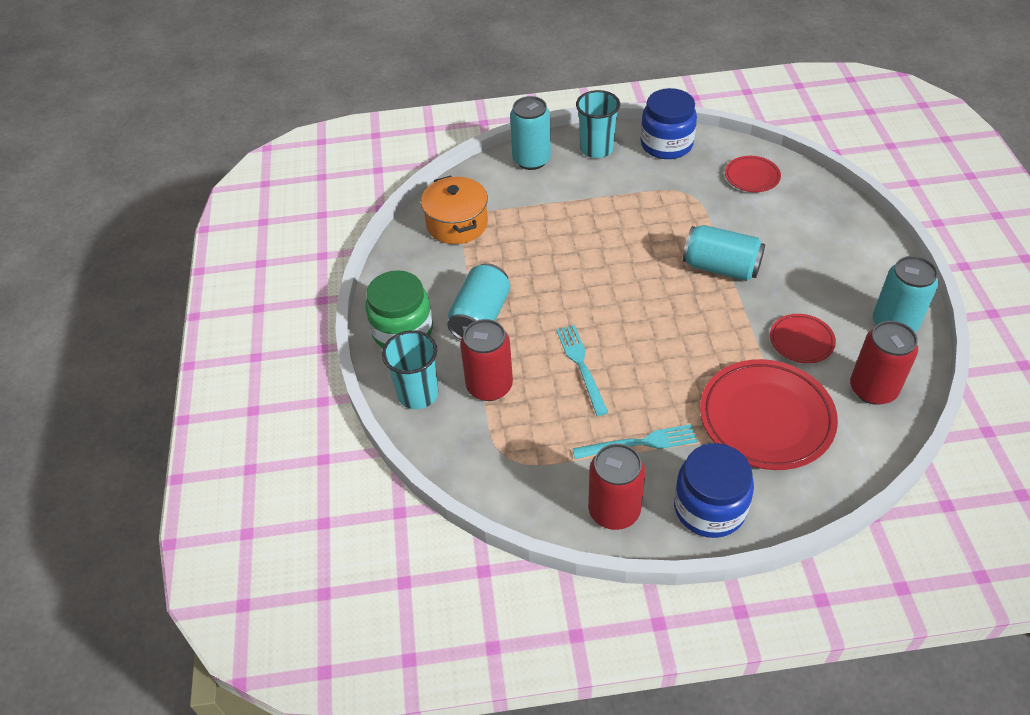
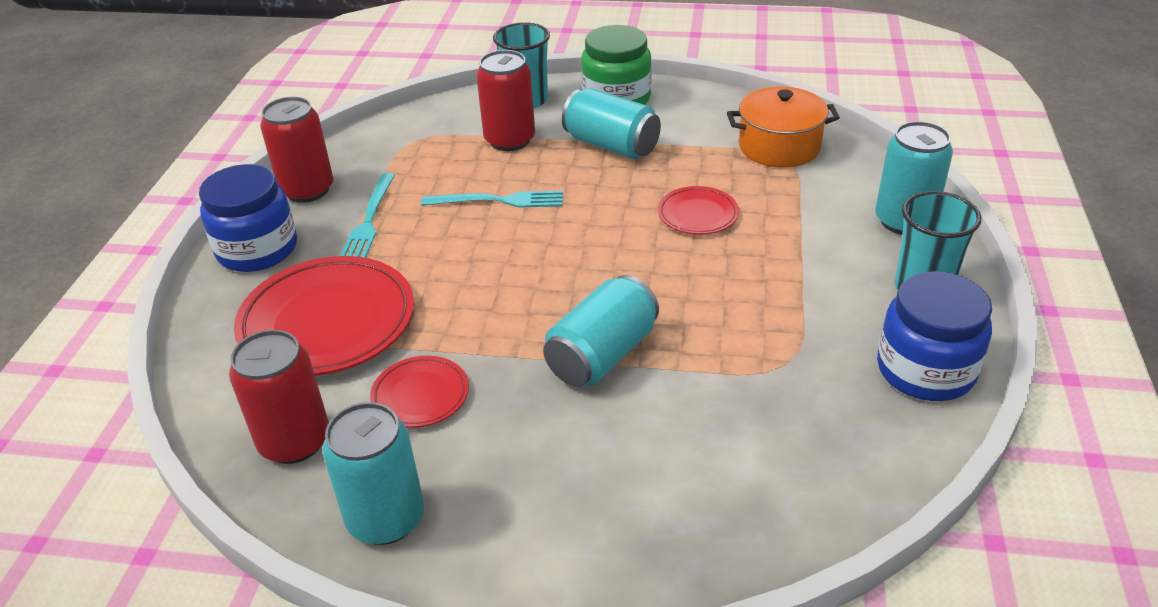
camera: 105 degrees right, 10 degrees down
red plate [725,156,781,192] -> red plate moved to [658,186,739,235]

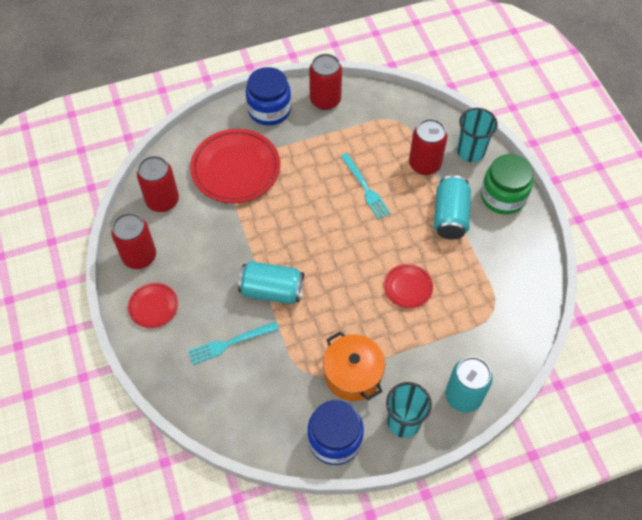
camera: 60 degrees right, 20 degrees up
turquoise can [322,402,424,545] -> red can [111,213,156,269]
turquoise fork [340,173,395,258] -> turquoise fork moved to [188,321,279,365]
red plate [370,356,469,428] -> red plate moved to [128,283,178,328]
orange pot [727,87,840,168] -> orange pot moved to [323,331,385,401]

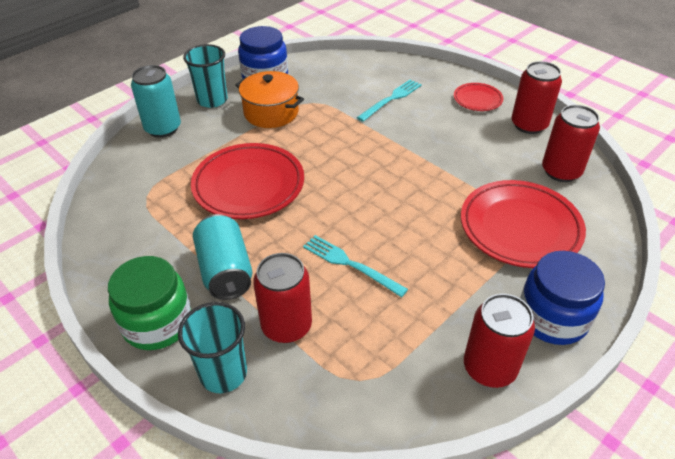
camera: 155 degrees right, 15 degrees down
turquoise can [238,261,304,304] -> none
red plate [384,264,433,308] -> red plate [191,143,304,219], size x1.96

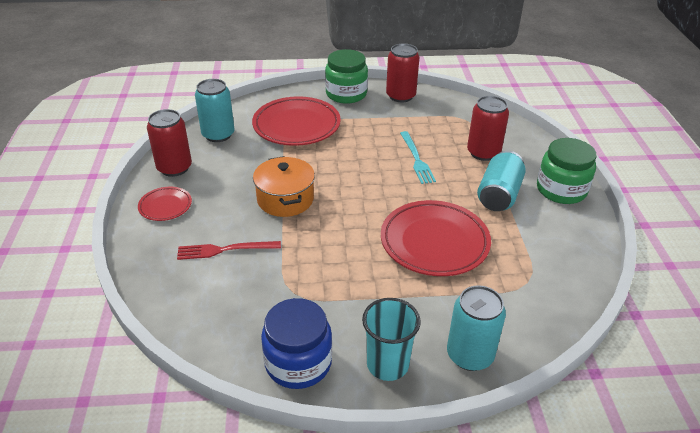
camera: 140 degrees left, 5 degrees down
turquoise cup [178,302,247,393] -> none
orange pot [236,71,304,128] -> orange pot moved to [253,156,315,217]
turquoise fork [357,79,422,122] -> red fork [177,241,281,260]
blue jar [520,251,605,345] -> green jar [325,49,368,104]
red can [542,105,600,182] -> turquoise can [195,79,234,142]

